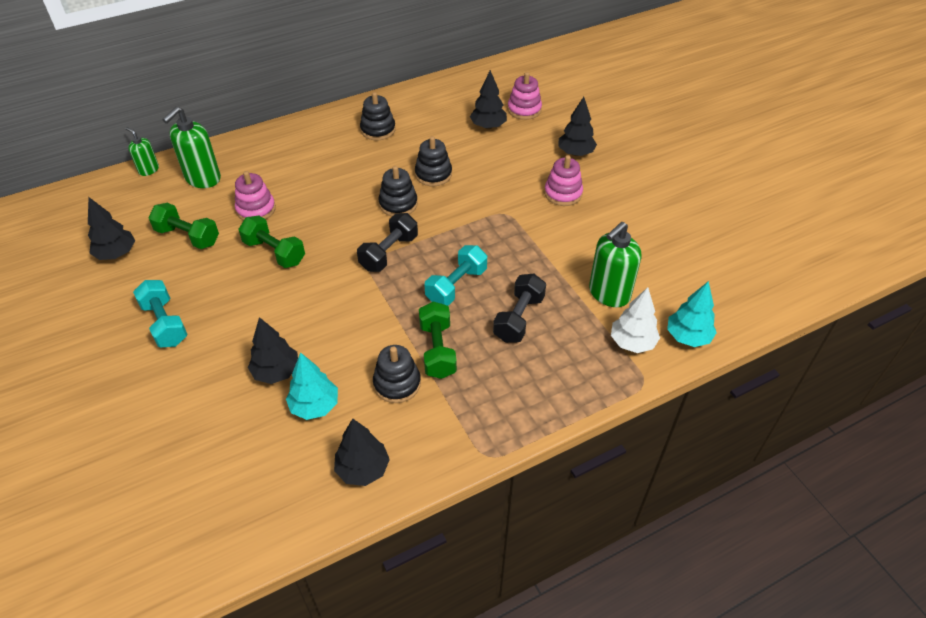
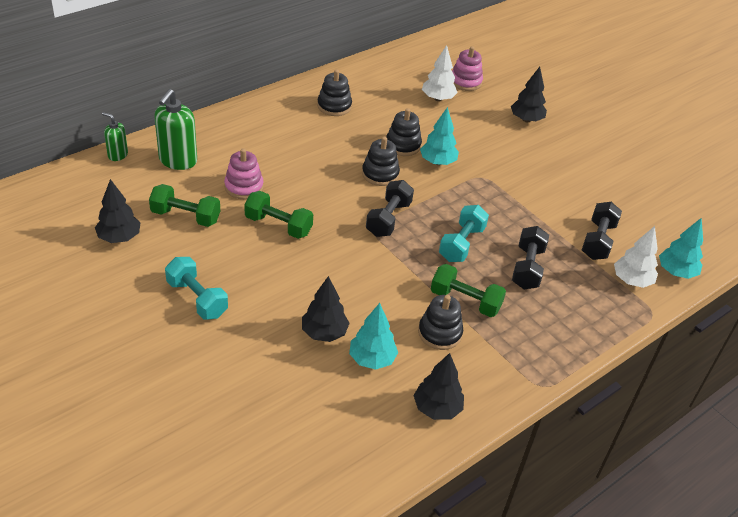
camera: 15 degrees left, 5 degrees down
green dumbbell [419,301,457,379] -> green dumbbell turned 45 degrees counterclockwise [431,264,506,317]
black tree [470,70,507,129] -> white tree [422,45,458,101]
pink stacking toy [544,155,583,206] -> none
green soap dispenser [589,222,641,307] -> black dumbbell [582,202,622,260]
none -> turquoise tree [420,107,459,165]

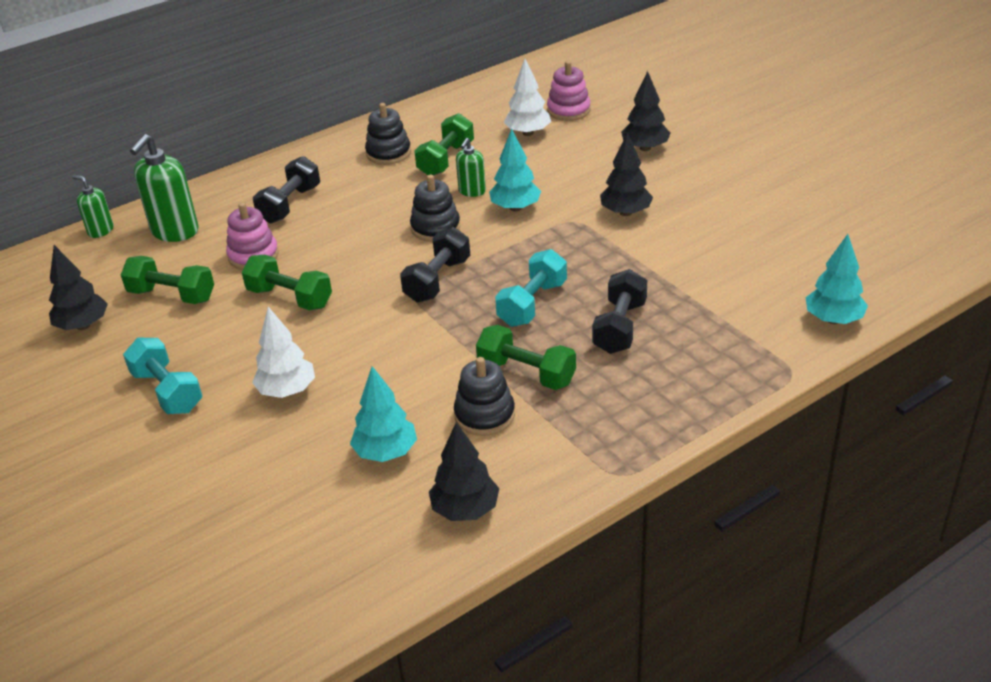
camera: 10 degrees right, 5 degrees down
black tree [302,276,350,342] -> black tree moved to [600,132,653,216]
black stacking toy [386,108,422,156] -> green soap dispenser [456,138,486,197]
black dumbbell [582,202,622,260] -> black dumbbell moved to [253,156,320,224]
white tree [614,226,658,288] -> white tree moved to [252,307,315,398]
none -> green dumbbell [414,113,474,176]

